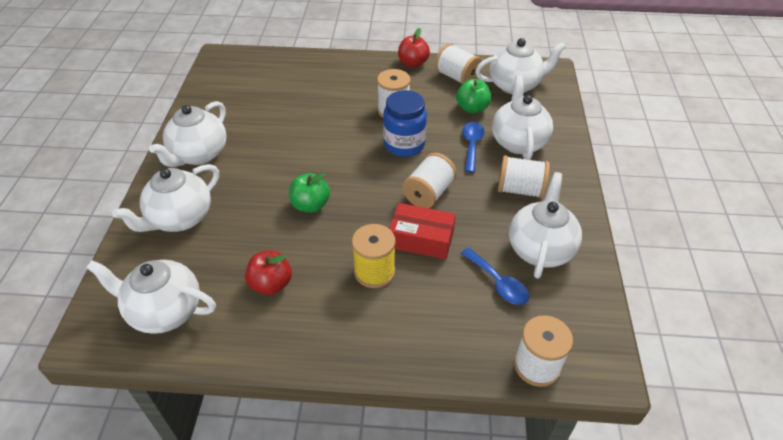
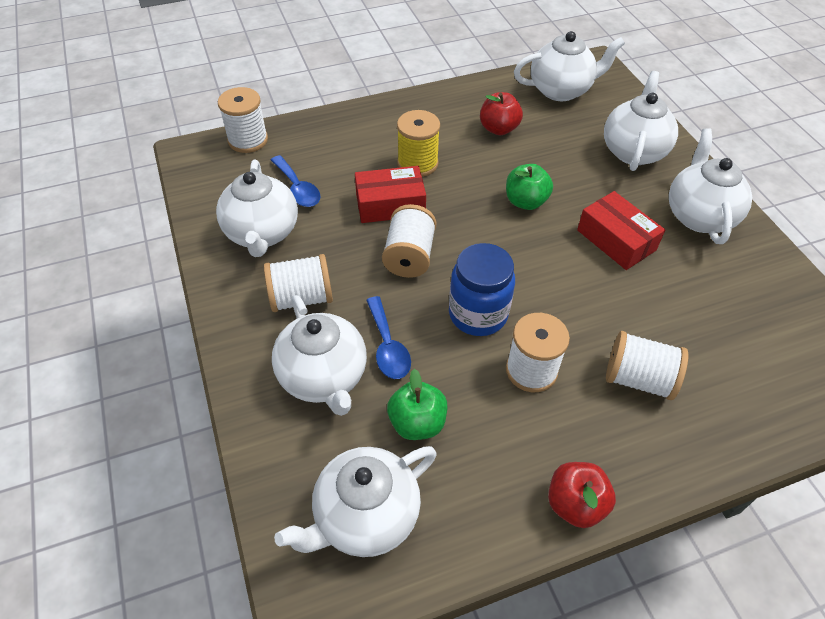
camera: 155 degrees right, 5 degrees up
white spool [435,43,482,84] -> white spool moved to [606,331,688,400]
blue spoon [461,248,529,305] -> blue spoon turned 150 degrees counterclockwise [271,155,321,207]
none -> red box [577,191,665,270]

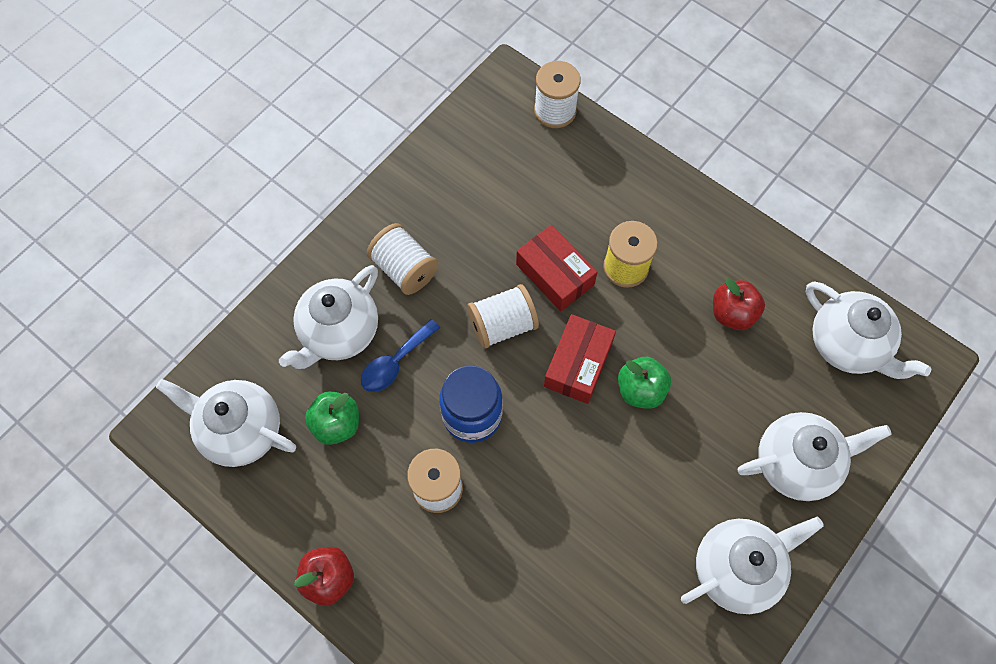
camera: 60 degrees right, 15 degrees up
white teapot [216,160,298,257] -> none
blue spoon [271,155,321,207] -> none
red box [577,191,665,270] -> red box moved to [544,314,616,404]
white spool [606,331,688,400] -> none

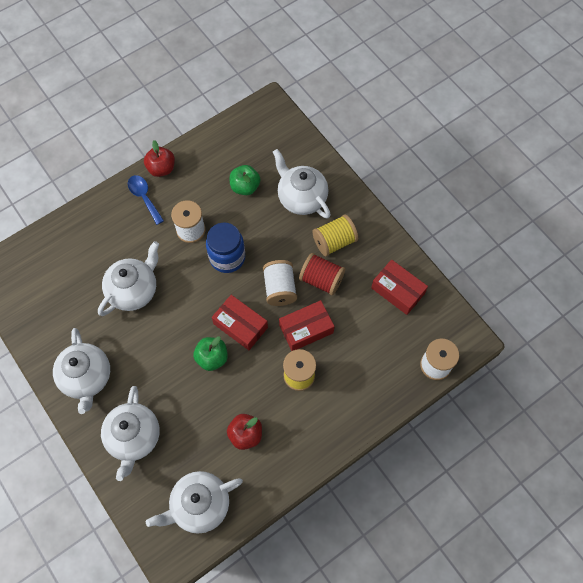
camera: 105 degrees right, 0 degrees up
white teapot [156,379,296,467] -> white teapot moved to [98,241,159,316]
blue spoon [361,319,441,392] -> blue spoon moved to [128,175,164,225]
white spool [367,223,439,295] -> yellow spool [312,215,358,256]
none -> red spool [299,253,345,296]
none -> red box [371,259,428,315]

